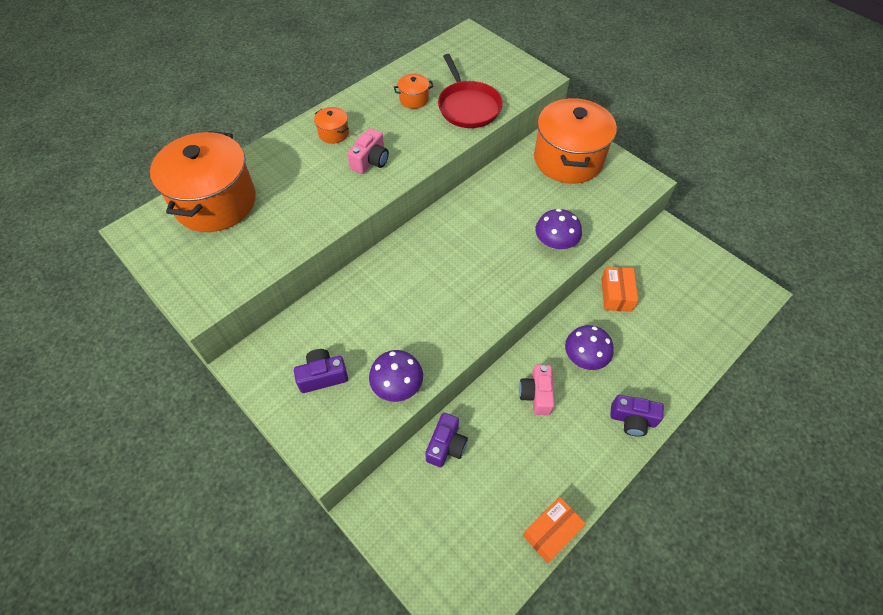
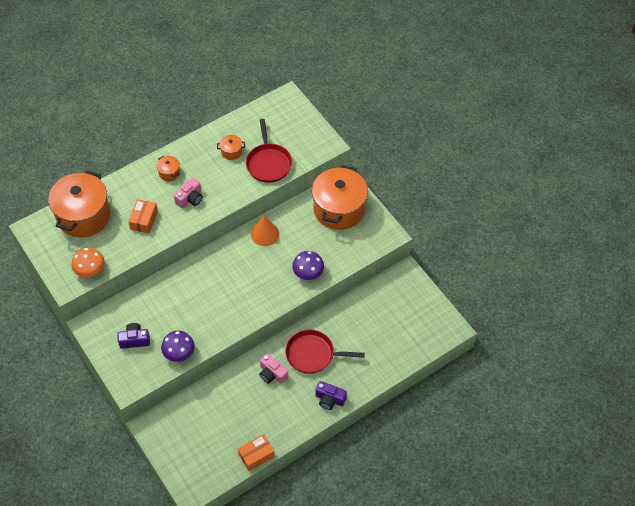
camera: 10 degrees right, 0 degrees up
purple camera [425,413,468,467] -> none
pink camera [519,365,555,415] -> pink camera turned 60 degrees counterclockwise [259,353,289,384]
purple mushroom [565,325,614,370] -> red pan [285,330,365,374]
orange box [601,267,638,312] -> orange box moved to [128,199,158,233]
none -> orange mushroom [72,247,105,277]
none -> orange cone [251,215,279,246]

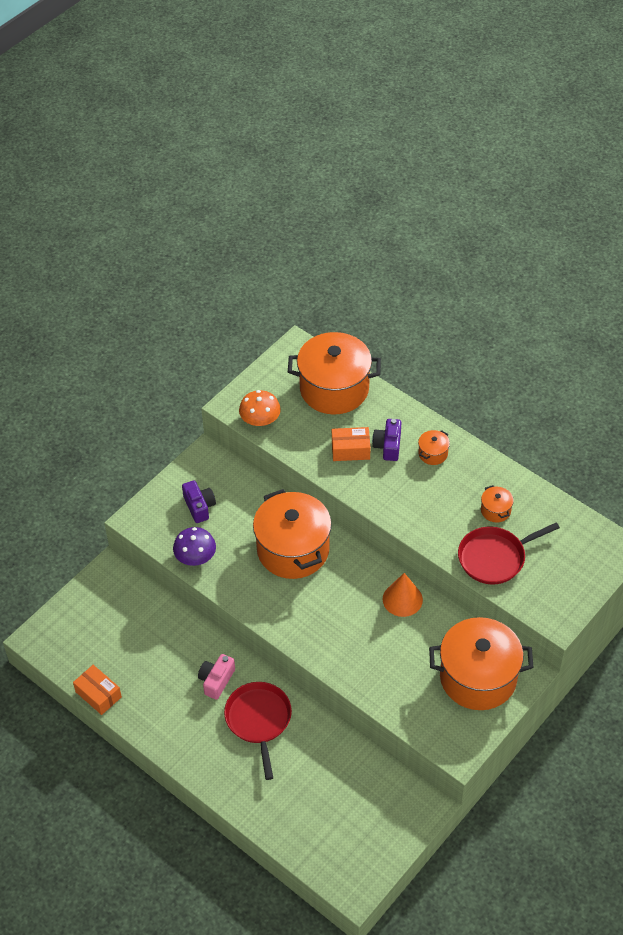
camera: 75 degrees right, 5 degrees down
pink camera [174,178,202,208] -> none
purple mushroom [292,251,324,280] -> none
purple camera [315,381,347,410] -> purple camera moved to [372,419,401,461]
none -> orange pot [253,489,332,579]

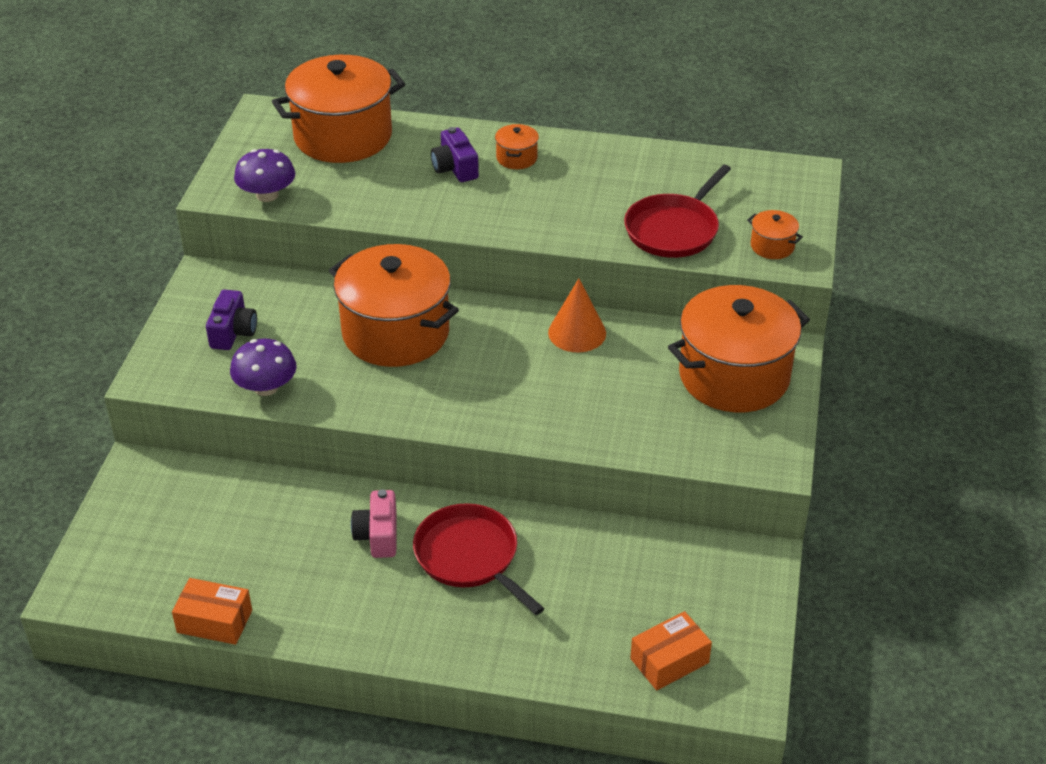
camera: 30 degrees left, 10 degrees down
purple camera [182,480,216,523] -> purple camera turned 60 degrees clockwise [206,290,257,350]
orange mushroom [239,390,281,426] -> purple mushroom [234,149,295,202]
orange box [332,427,371,461] -> orange box moved to [630,611,712,690]
orange pot [481,485,514,523] -> orange pot moved to [747,210,803,259]

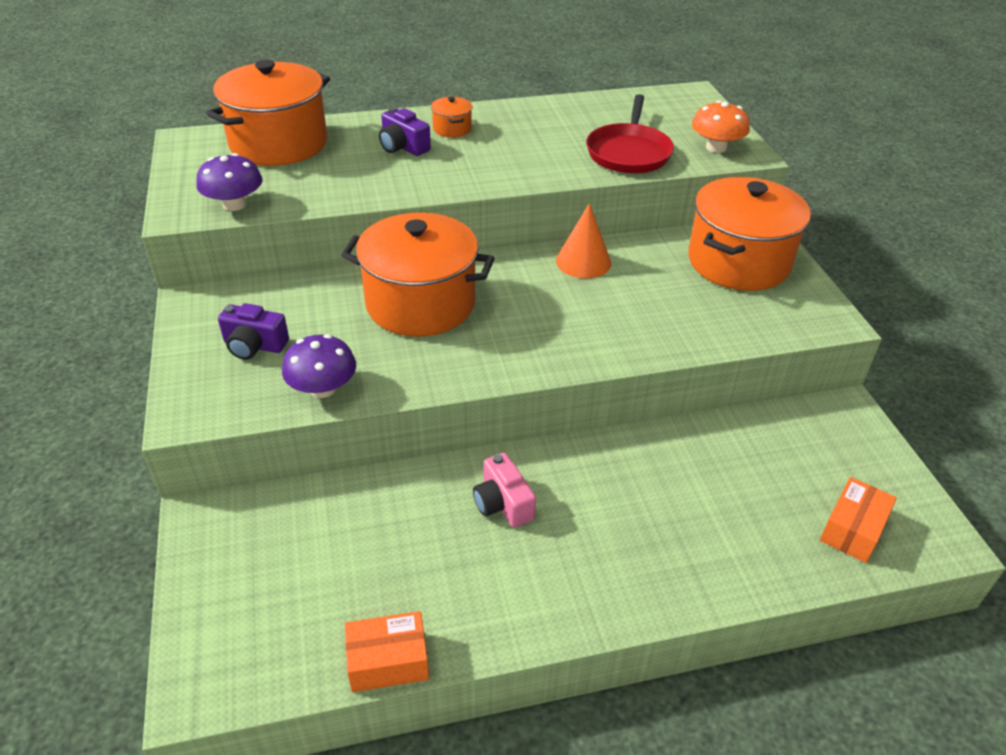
camera: 25 degrees left, 0 degrees up
purple camera [206,290,257,350] -> purple camera turned 120 degrees clockwise [218,303,289,360]
red pan [413,503,545,615] -> none
orange pot [747,210,803,259] -> orange mushroom [692,101,750,153]

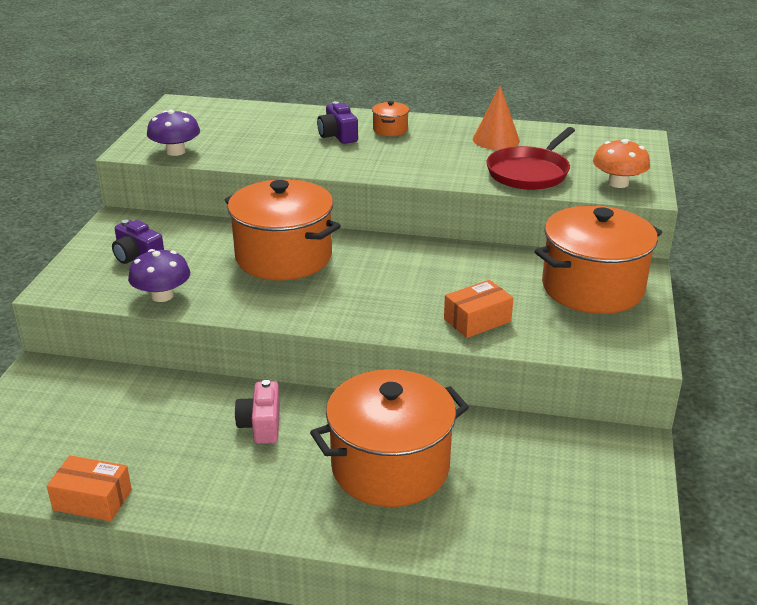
camera: 25 degrees right, 10 degrees down
orange pot [206,60,330,166] -> orange pot moved to [310,369,469,507]
orange cone [556,203,611,279] -> orange cone moved to [473,86,520,150]
orange box [820,477,897,563] -> orange box moved to [444,280,513,338]

